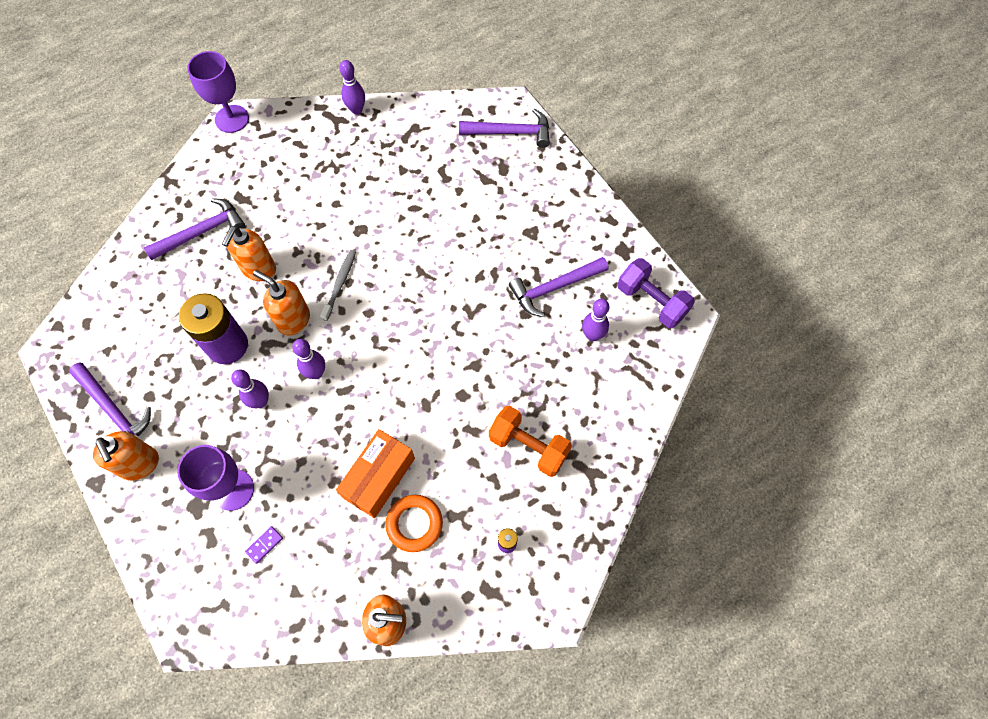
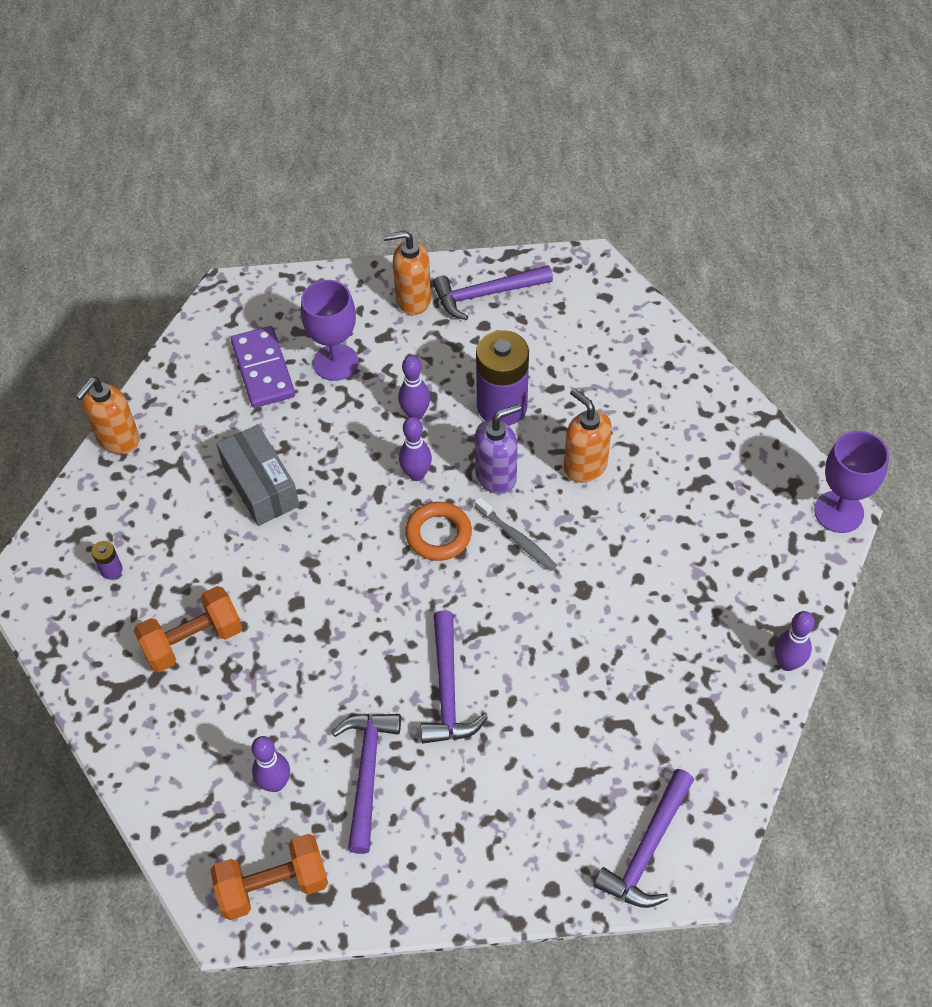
camera: 120 degrees right, 10 degrees down
purple hammer [144,198,245,260] -> purple hammer moved to [421,610,488,744]
purple domino [245,526,283,564] -> purple domino [231,326,295,408], size x2.38
orange soap dispenser [253,270,310,336] -> purple soap dispenser [475,404,521,494]
orange box [336,429,415,518] -> grey box [217,424,300,526]
orange ring [385,495,443,552] -> orange ring moved to [405,502,472,561]
purple dumbbell [618,258,695,328] -> orange dumbbell [211,834,328,920]

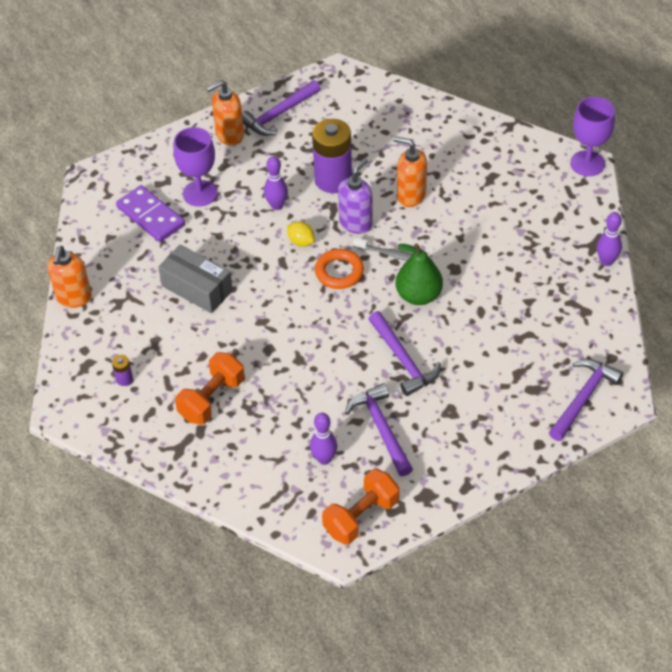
camera: 25 degrees left, 5 degrees down
purple bowling pin [399,417,432,481] -> yellow lemon [287,222,315,247]
purple hammer [594,769,694,908] -> purple hammer turned 150 degrees counterclockwise [549,359,623,441]
none -> green pear [396,243,443,305]

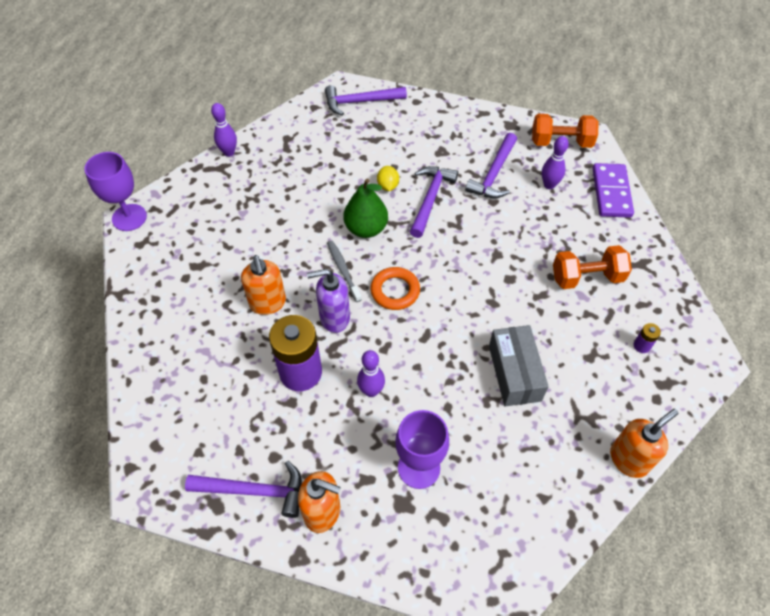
camera: 135 degrees left, 5 degrees up
purple domino [116,185,185,242] -> purple domino moved to [593,163,634,218]
yellow lemon [287,222,315,247] -> yellow lemon moved to [377,166,399,191]

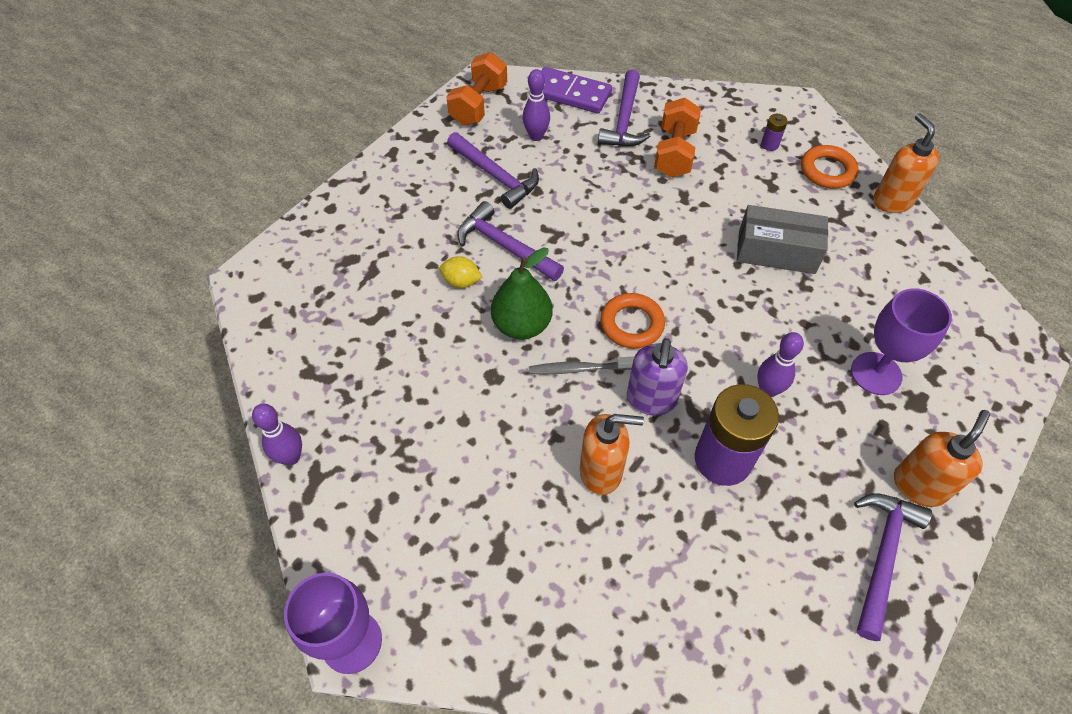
camera: 70 degrees left, 0 degrees up
purple hammer [325,85,407,116] -> purple hammer moved to [598,70,650,147]
none -> orange ring [801,145,859,189]

